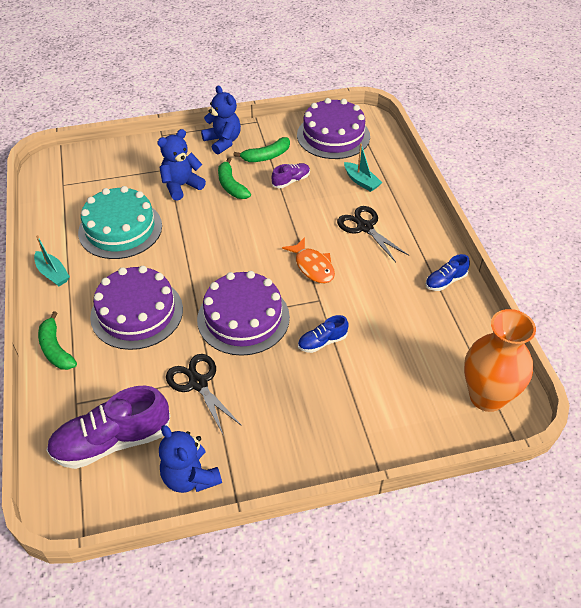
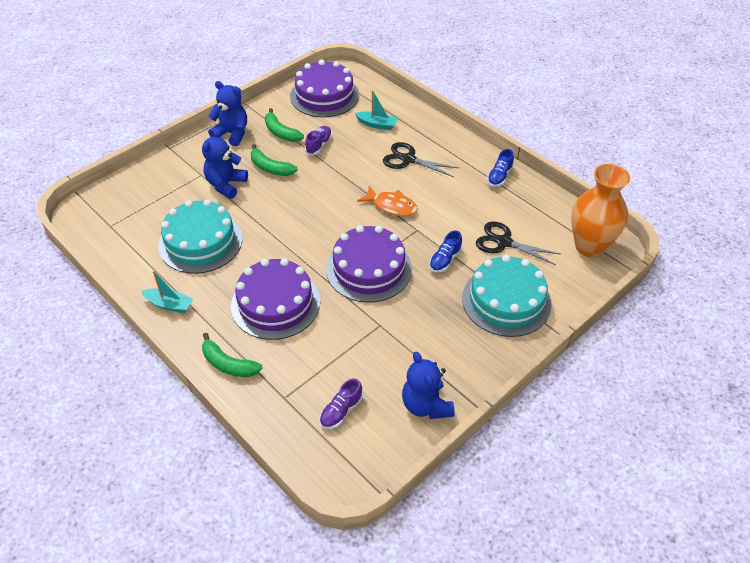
camera: 30 degrees left, 0 degrees up
purple shoe [46,386,170,469] -> purple shoe [320,379,363,429], size x0.50
blue teddy bear [159,425,222,493] -> blue teddy bear turned 45 degrees clockwise [402,351,455,419]
black scissors [166,354,242,436] -> black scissors moved to [476,221,560,265]
green banana [234,137,290,162] -> green banana turned 105 degrees clockwise [265,108,304,142]
none -> turquoise cake [462,255,552,337]

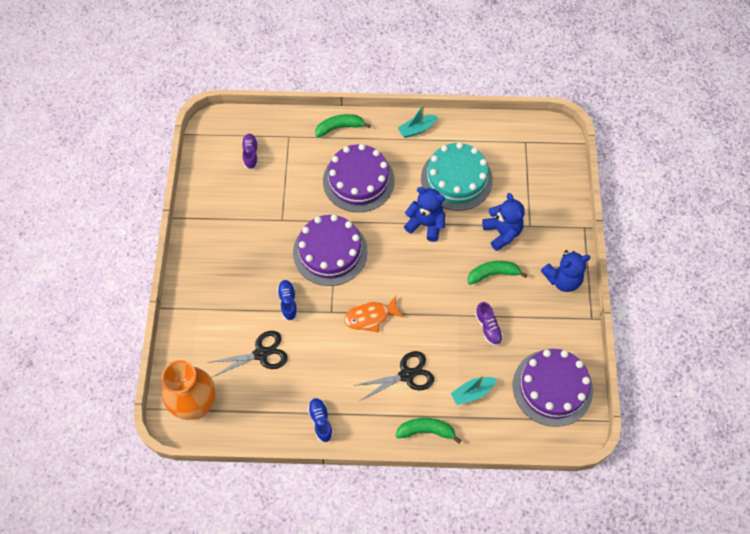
camera: 135 degrees right, 15 degrees up
green banana [265,108,304,142] -> green banana moved to [396,418,462,444]
blue teddy bear [402,351,455,419] -> blue teddy bear moved to [404,187,445,242]
turquoise cake [462,255,552,337] -> none

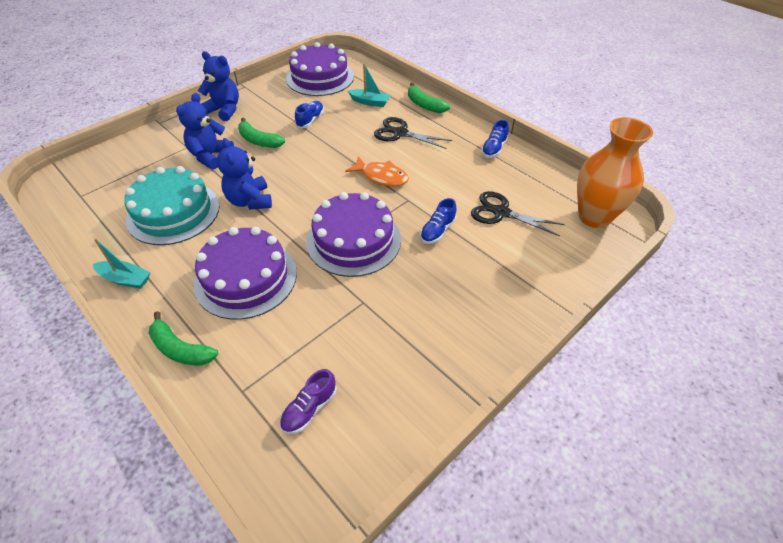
camera: 135 degrees left, 15 degrees down
purple shoe [475,302,503,346] -> blue shoe [295,101,324,128]

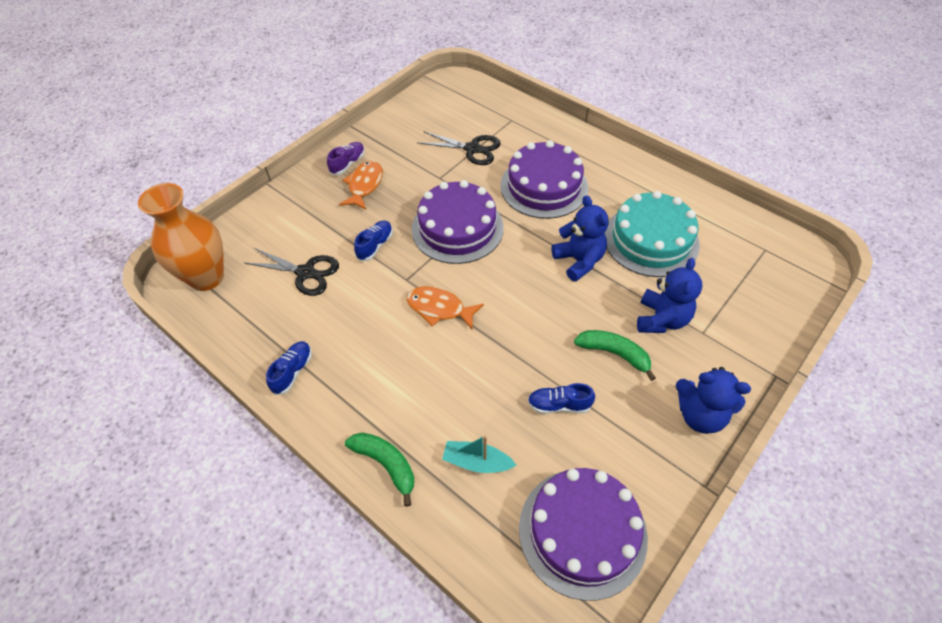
camera: 175 degrees right, 5 degrees up
turquoise boat [93,238,151,289] -> none
green banana [149,311,218,366] -> none
purple shoe [280,369,337,434] -> purple shoe moved to [327,142,365,175]
blue shoe [295,101,324,128] -> blue shoe turned 75 degrees clockwise [528,383,595,414]
black scissors [374,117,452,149] -> black scissors moved to [417,131,501,165]
none -> orange fish [339,161,383,210]

